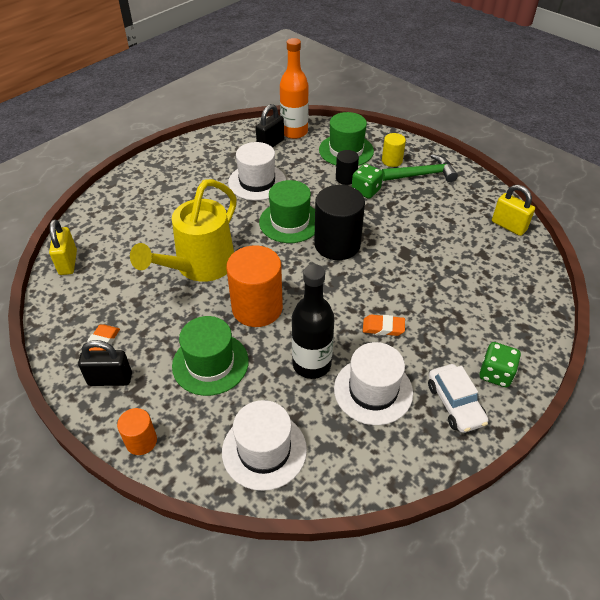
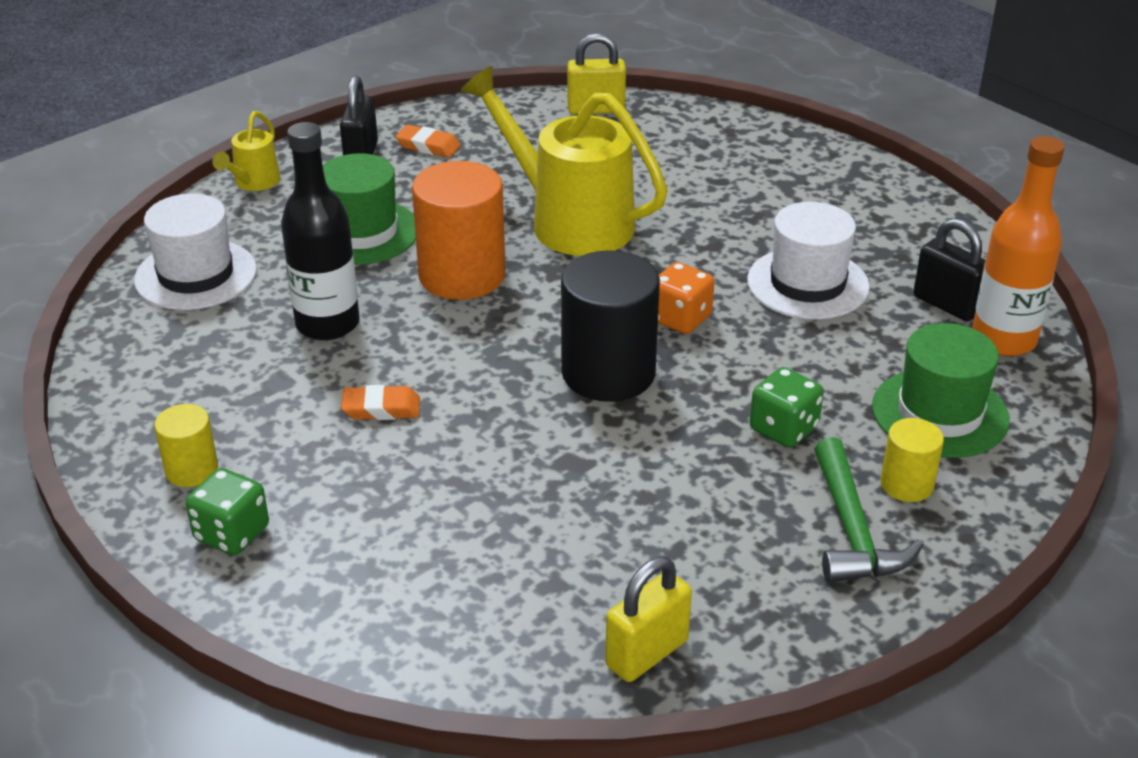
camera: 95 degrees right, 10 degrees down
orange cylinder [117,408,157,455] -> yellow watering can [212,111,281,191]
green hat [259,180,315,243] -> orange dice [658,262,714,334]
white hat [334,342,413,425] -> none
black cylinder [336,150,359,185] -> none
orange eraser [363,315,405,336] -> orange eraser turned 75 degrees clockwise [341,385,420,420]
white car [428,364,488,433] -> yellow cylinder [154,404,218,487]

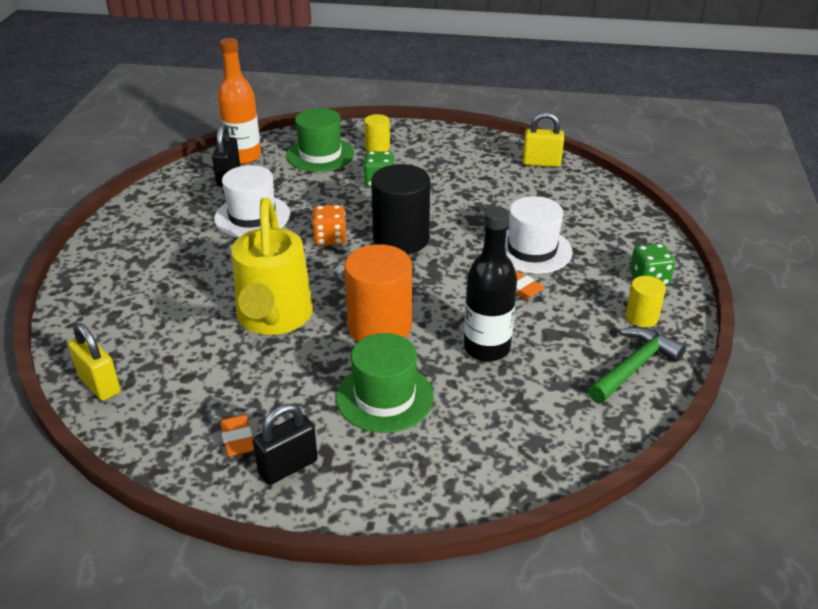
camera: 130 degrees left, 0 degrees up
white hat [134,193,257,310] -> white hat moved to [506,196,573,274]
yellow watering can [212,111,281,191] -> none
green hammer [814,437,923,583] -> green hammer moved to [588,327,686,403]

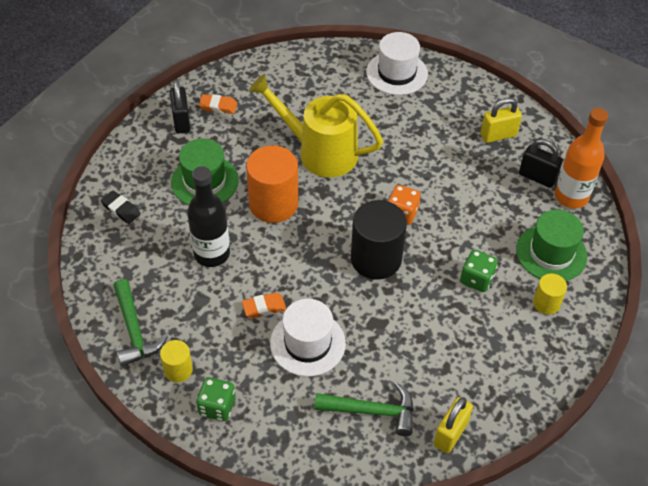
camera: 115 degrees right, 15 degrees up
yellow padlock [68,323,120,401] -> yellow padlock moved to [480,98,522,143]
white hat [214,165,290,237] -> white hat moved to [366,32,428,95]
none -> black eraser [101,191,141,224]
none -> green hammer [314,383,414,436]

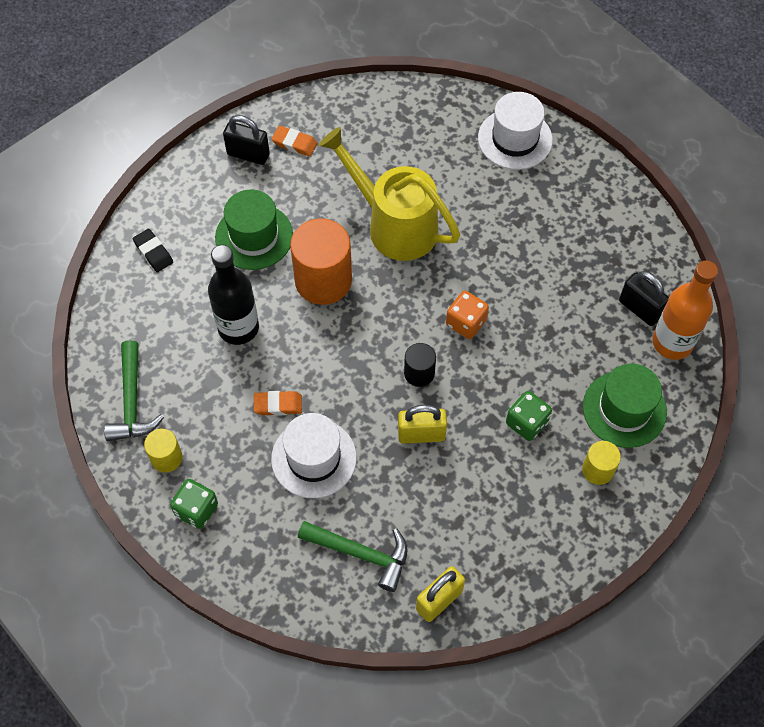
camera: 15 degrees right, 10 degrees up
black padlock [170,80,191,134] -> black padlock turned 75 degrees counterclockwise [223,115,270,165]
black cylinder [351,200,407,280] -> black cylinder [404,343,436,387], size x0.52
yellow padlock [480,98,522,143] -> yellow padlock moved to [398,405,447,444]

